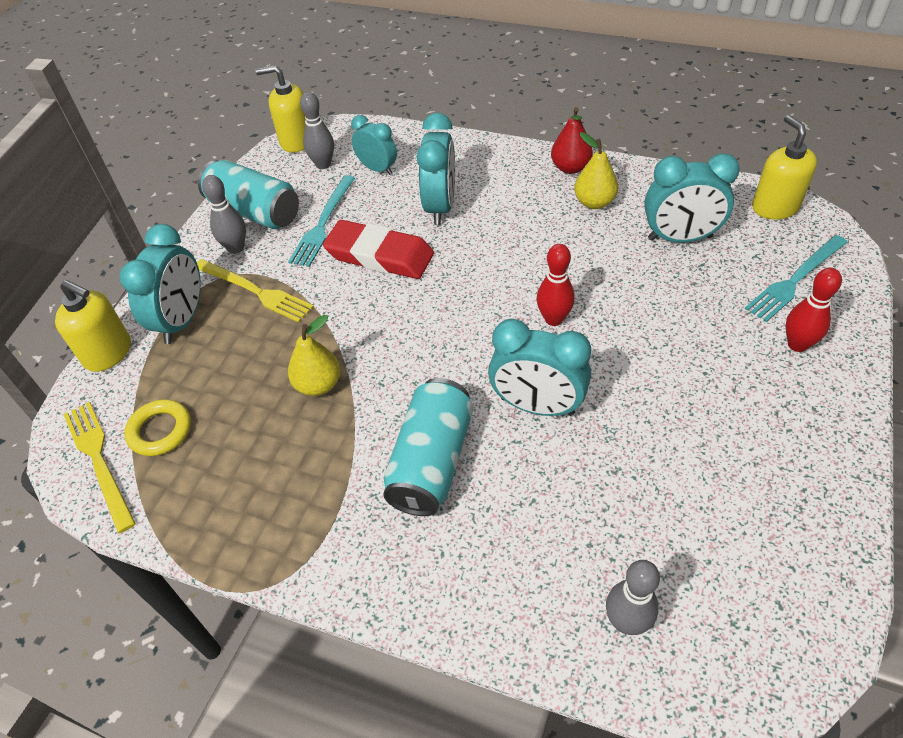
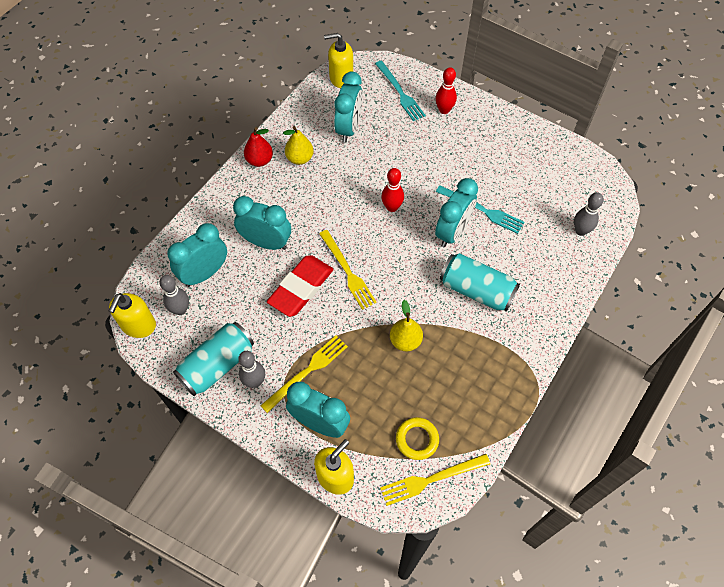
camera: 80 degrees left, 10 degrees up
turquoise fork [288,175,355,267] -> turquoise fork moved to [436,185,524,234]
turquoise clock [351,115,397,175] -> turquoise clock [167,223,227,287], size x1.53
none -> yellow fork [319,230,377,310]

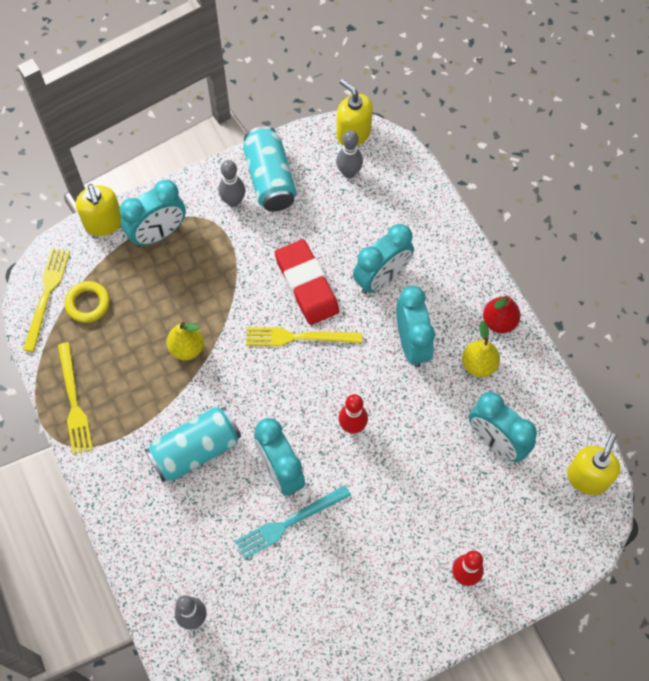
camera: 120 degrees right, 5 degrees up
turquoise clock [167,223,227,287] -> turquoise clock moved to [396,286,435,368]
yellow fork [260,336,348,413] -> yellow fork moved to [58,342,93,455]
turquoise fork [375,61,426,121] -> none

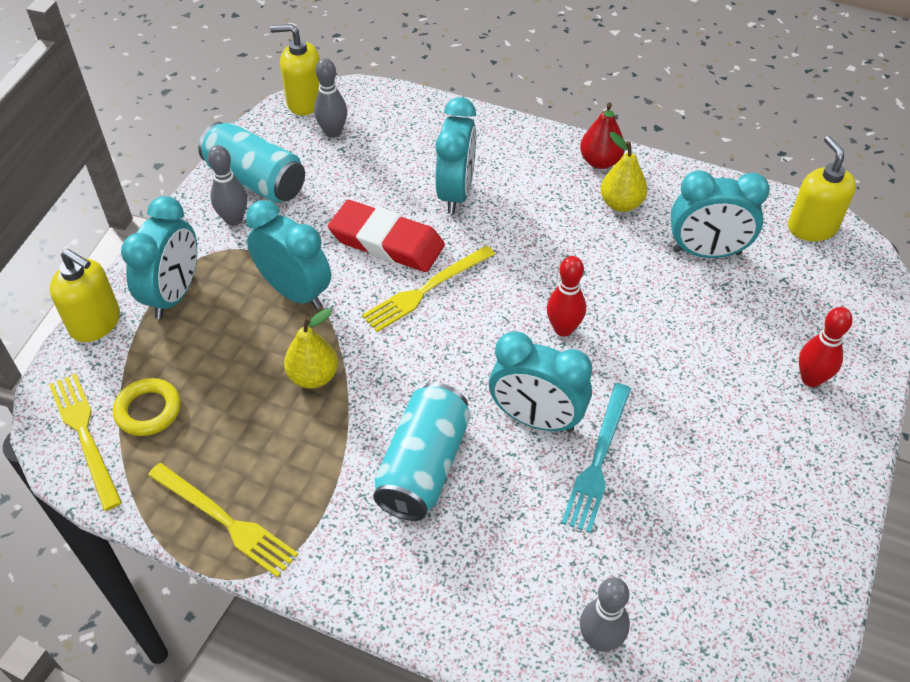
camera: 40 degrees left, 15 degrees down
turquoise clock [396,286,435,368] -> turquoise clock moved to [246,200,331,309]

